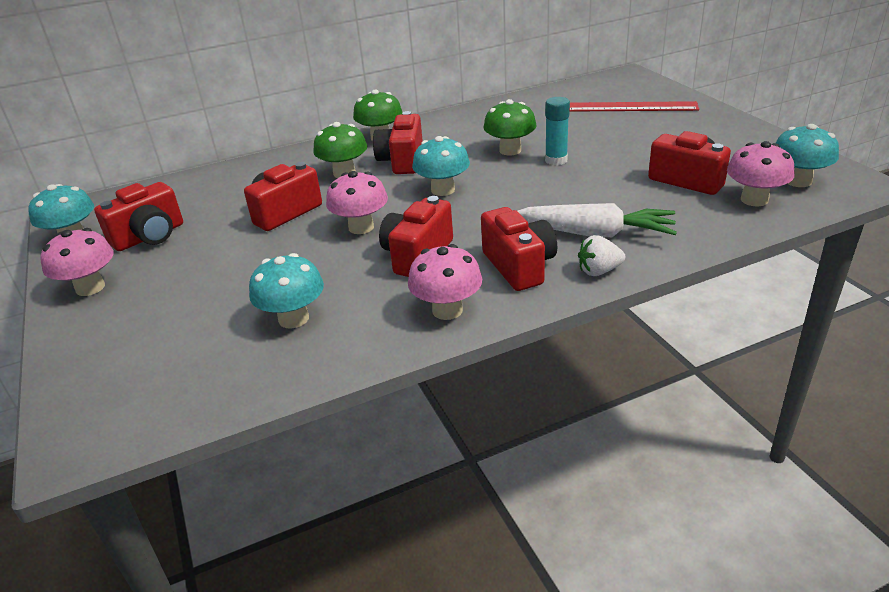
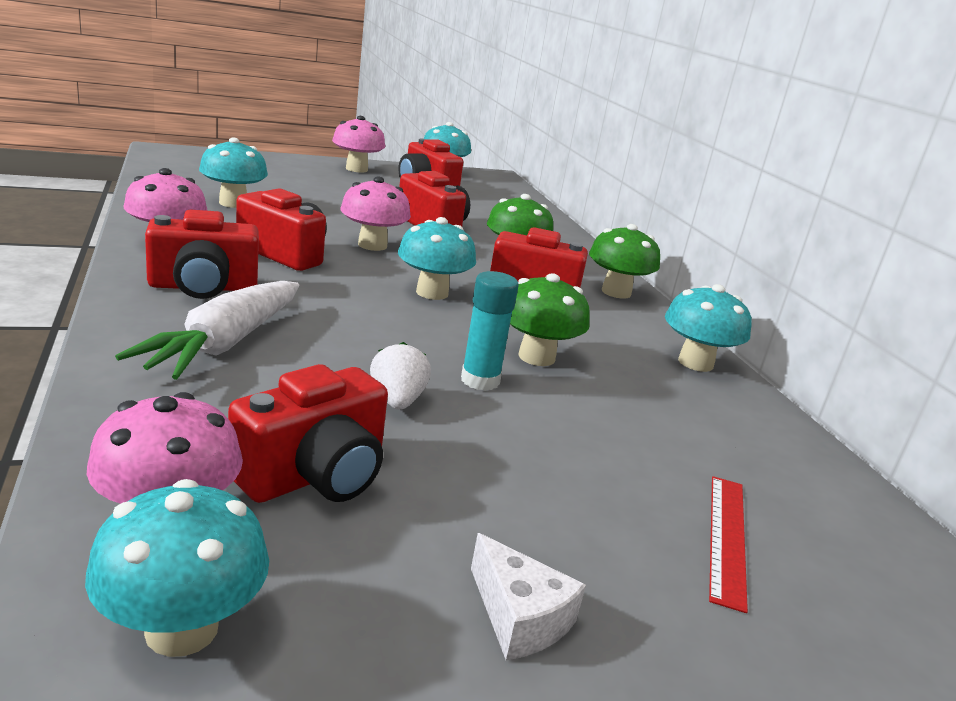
camera: 90 degrees right, 10 degrees down
red ruler [570,101,699,112] -> red ruler [709,476,748,613], size x0.64
white strawberry [578,235,625,276] -> white strawberry moved to [370,342,431,410]
none -> white cheese [471,533,586,660]
none -> turquoise mushroom [665,284,751,372]

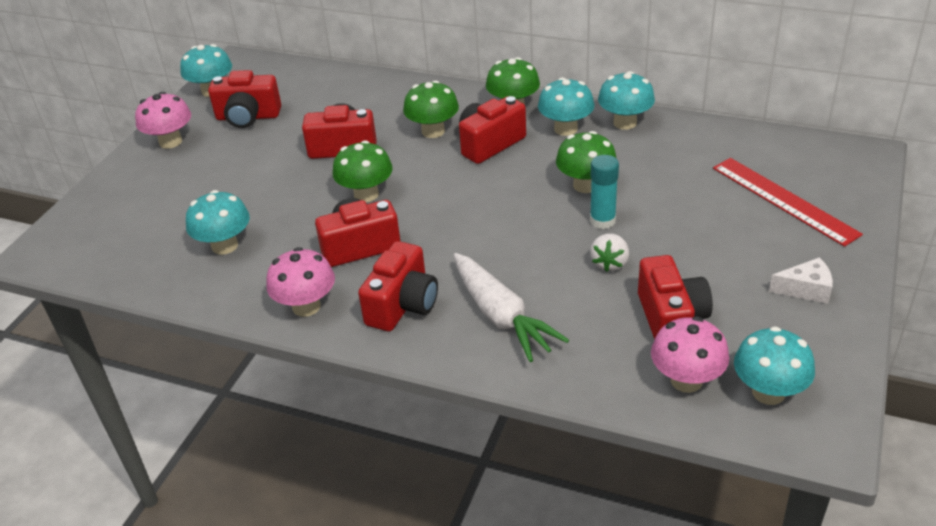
camera: 45 degrees left, 15 degrees up
pink mushroom [340,177,411,251] -> green mushroom [332,140,393,202]
white strawberry [370,342,431,410] -> white strawberry turned 105 degrees counterclockwise [590,234,629,272]
turquoise mushroom [398,217,476,300] -> turquoise mushroom moved to [538,77,594,136]
red ruler [709,476,748,613] -> red ruler [713,158,863,247], size x1.57

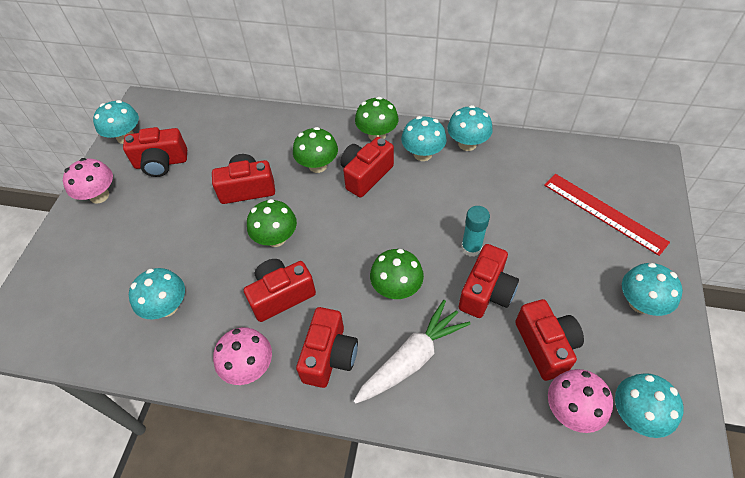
camera: 10 degrees left, 15 degrees up
white carrot [454,253,569,362] -> white carrot turned 90 degrees counterclockwise [354,300,471,404]
green mushroom [556,131,617,193] -> green mushroom moved to [370,249,424,299]
white strawberry [590,234,629,272] -> red camera [459,244,519,318]
white cheese [769,257,833,304] -> turquoise mushroom [622,263,683,316]

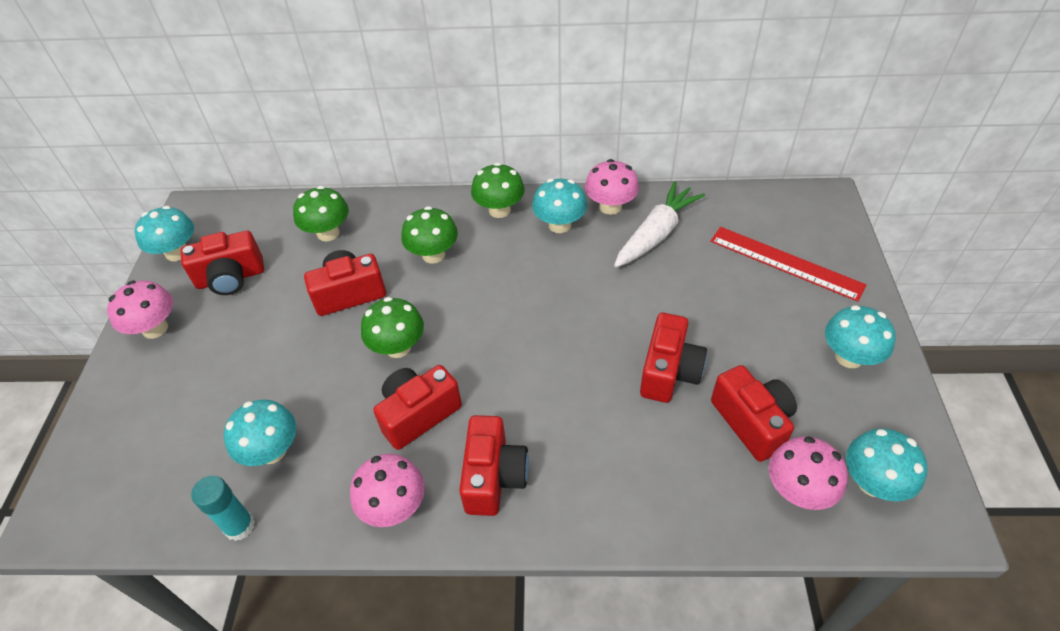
camera: 10 degrees left, 5 degrees down
red camera [340,137,394,197] -> none
white carrot [354,300,471,404] -> white carrot moved to [614,181,705,267]
green mushroom [370,249,424,299] -> green mushroom moved to [293,186,349,242]
turquoise mushroom [447,105,493,151] -> pink mushroom [585,159,639,215]
turquoise glue stick [461,206,490,257] -> turquoise glue stick moved to [191,475,255,541]

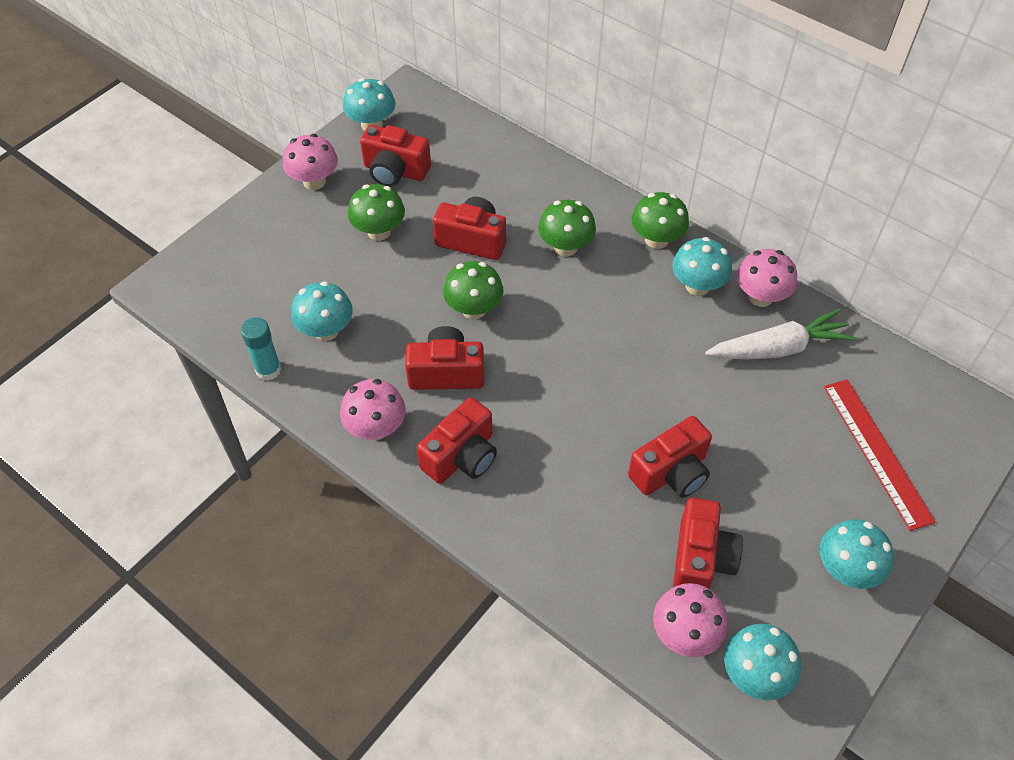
camera: 35 degrees right, 5 degrees up
green mushroom [293,186,349,242] -> green mushroom moved to [348,184,405,241]

